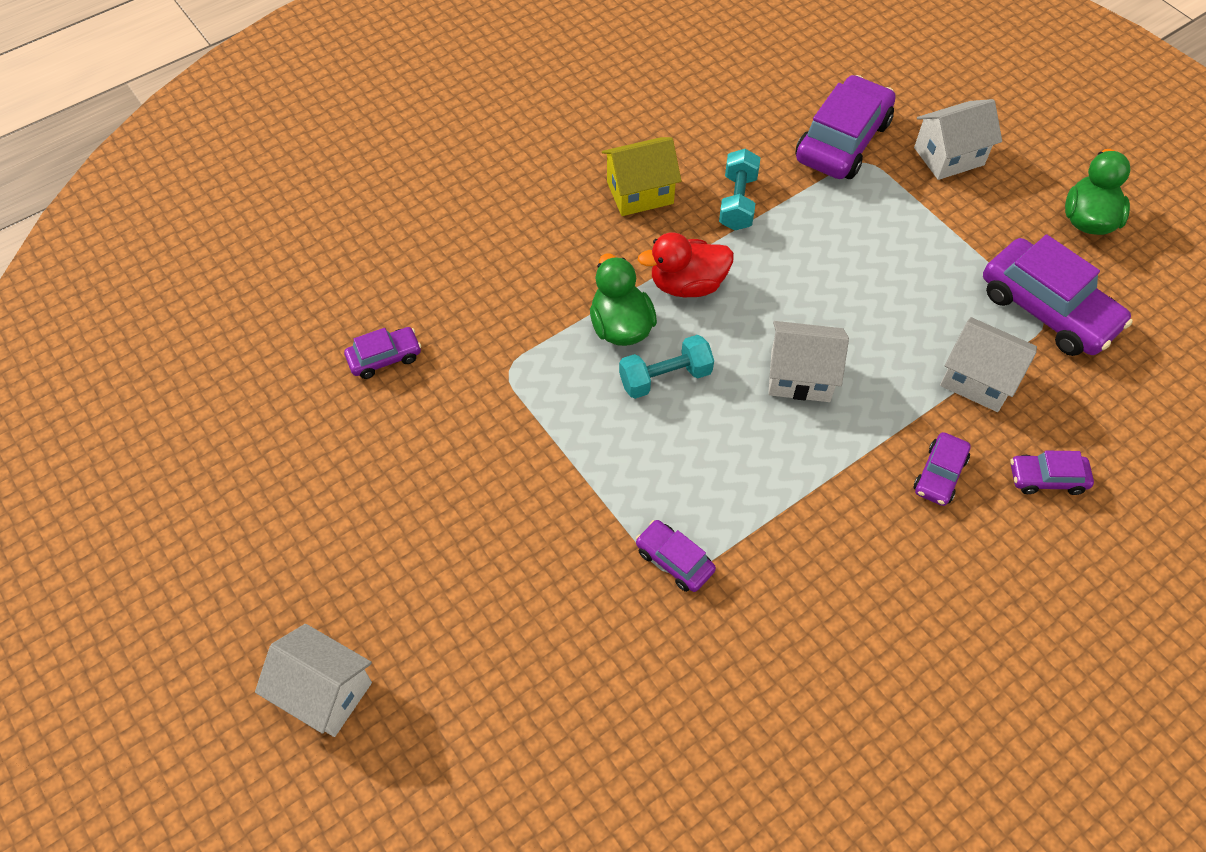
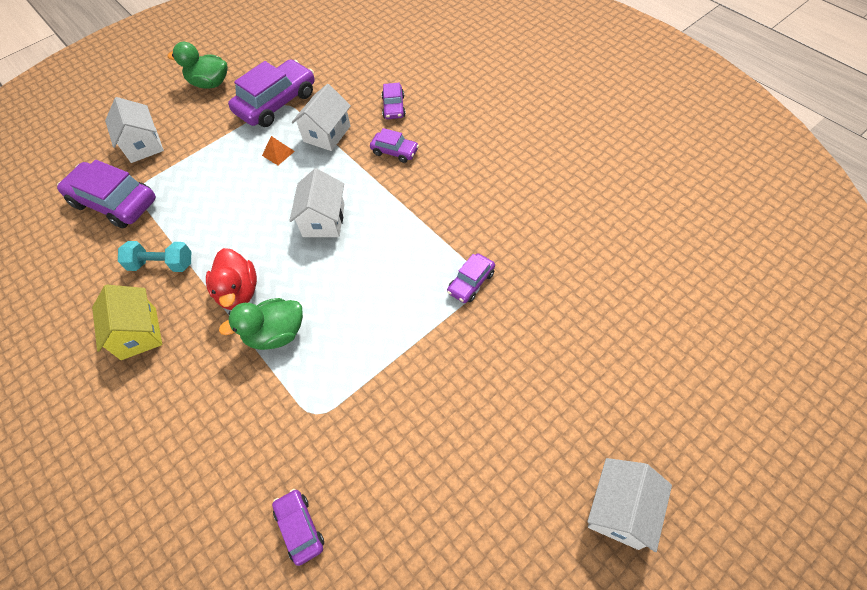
camera: 90 degrees left, 0 degrees up
turquoise dumbbell [619,335,714,399] -> none
none -> orange pyramid [262,136,295,165]

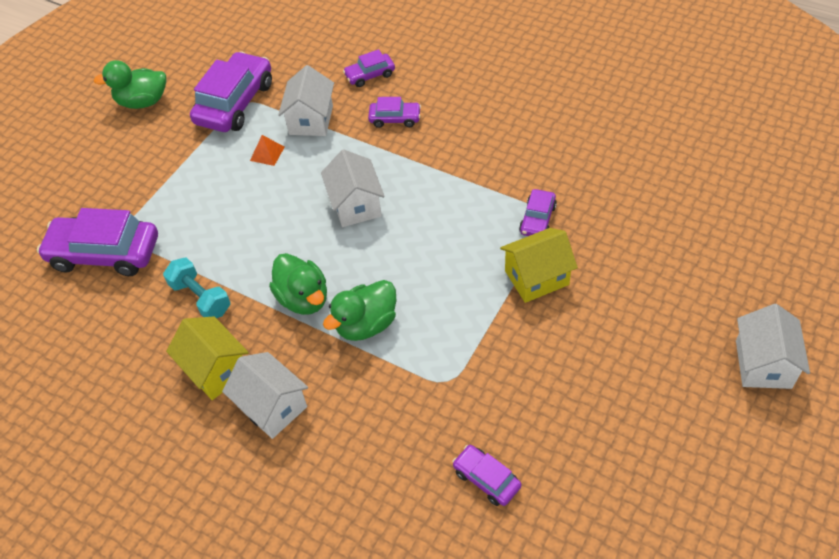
camera: 20 degrees left, 5 degrees down
white house [105,97,164,163] -> white house moved to [222,352,308,439]
turquoise dumbbell [118,241,191,272] -> turquoise dumbbell turned 60 degrees clockwise [163,258,230,318]
red duck [206,248,257,310] -> green duck [269,253,327,315]
purple car [382,83,406,119] -> purple car turned 90 degrees clockwise [343,49,395,87]
none -> yellow house [500,228,578,303]

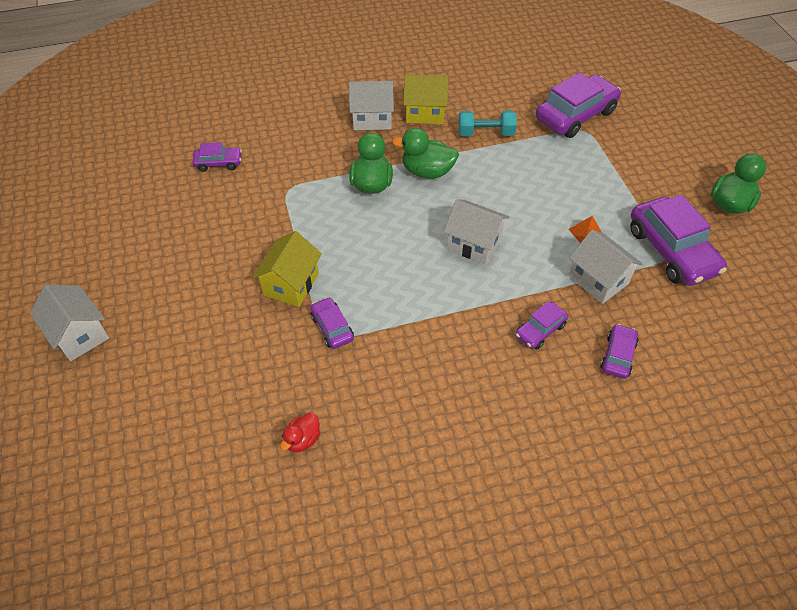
camera: 130 degrees right, 0 degrees up
none -> red duck [280,413,320,452]

